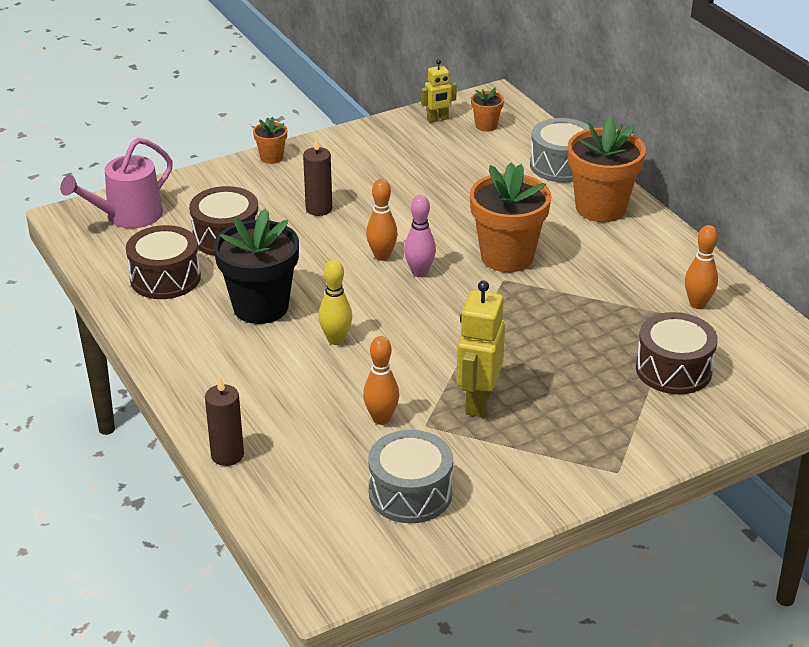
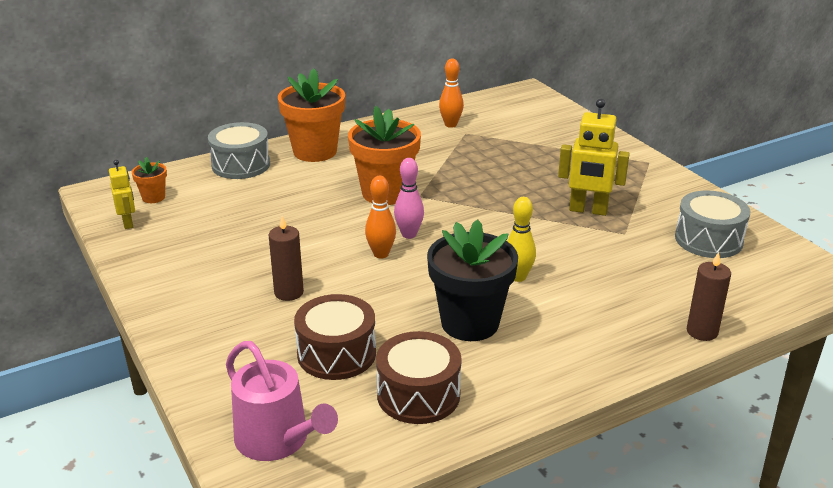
camera: 90 degrees left, 5 degrees down
orange flower pot [253,117,287,164] -> none
orange bowling pin [363,336,399,425] -> none
brown drum [636,312,718,394] -> none

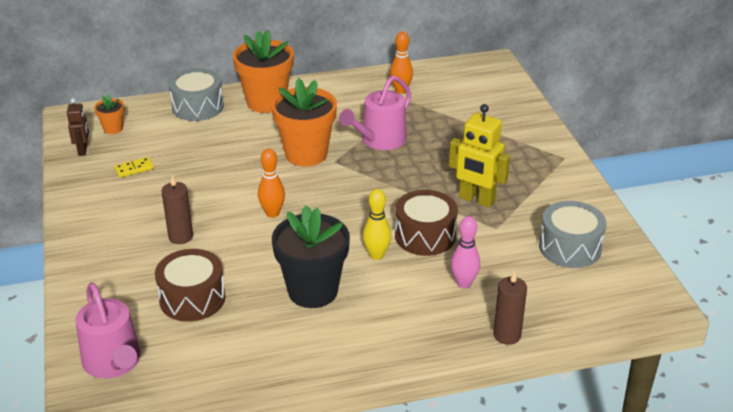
camera: 15 degrees right, 5 degrees up
yellow robot [109,160,135,229] -> brown robot [67,99,89,156]
brown drum [376,331,462,424] -> brown drum moved to [395,190,458,256]
pink bowling pin [394,158,424,239] -> pink bowling pin moved to [451,216,480,289]
none -> yellow domino [114,157,154,178]
none -> pink watering can [339,76,411,150]

